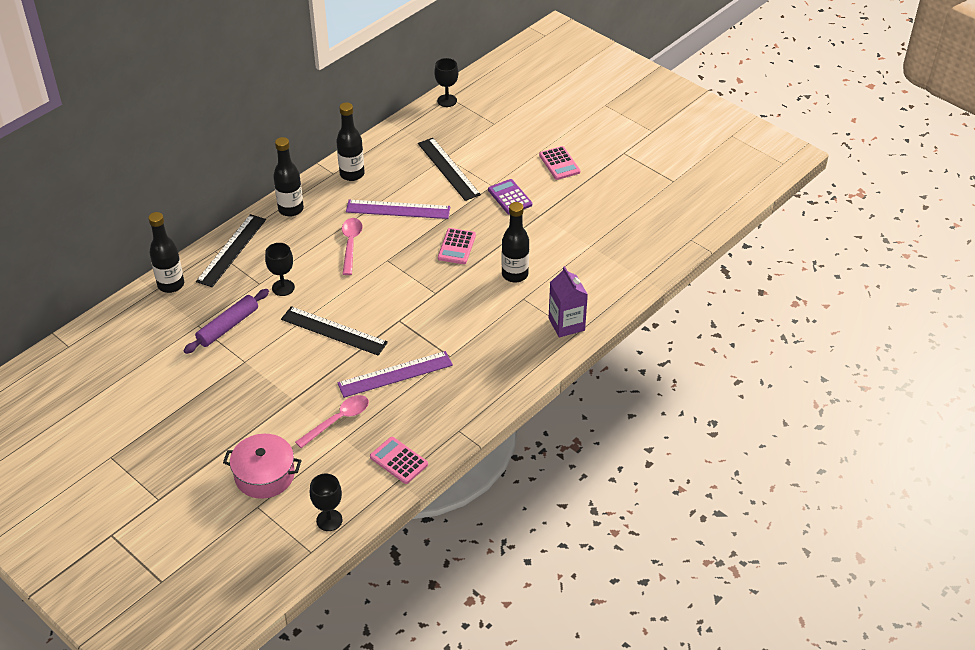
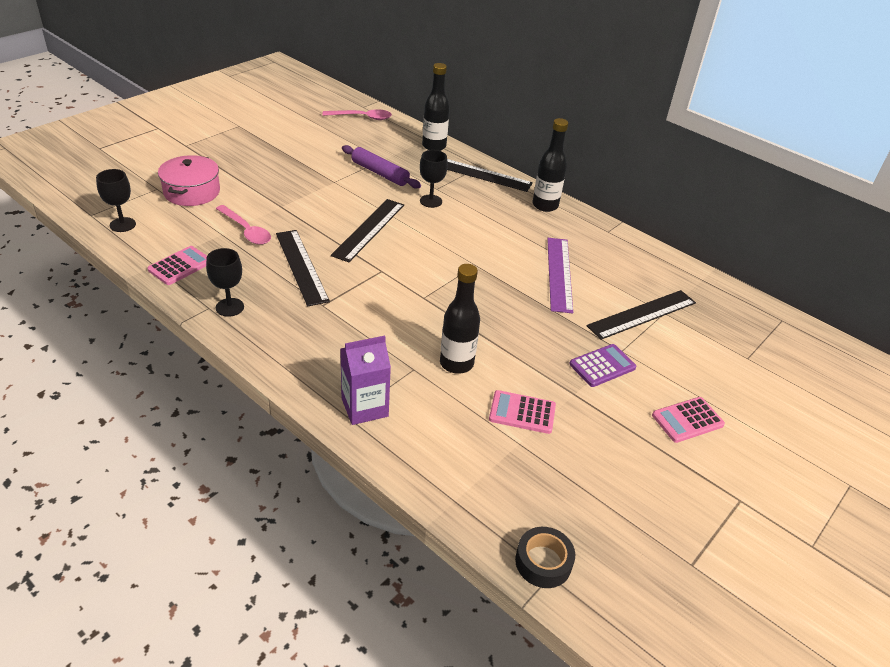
camera: 85 degrees right, 5 degrees down
black bottle [336,102,365,181] -> none
purple ruler [337,351,453,398] -> black ruler [276,230,330,306]
pink spoon [342,218,363,275] -> pink spoon moved to [322,109,392,120]
black goblet [434,58,459,107] -> black goblet moved to [206,248,244,317]
pink calculator [438,228,476,264] -> pink calculator moved to [489,390,556,434]
none -> black tape [515,527,575,588]

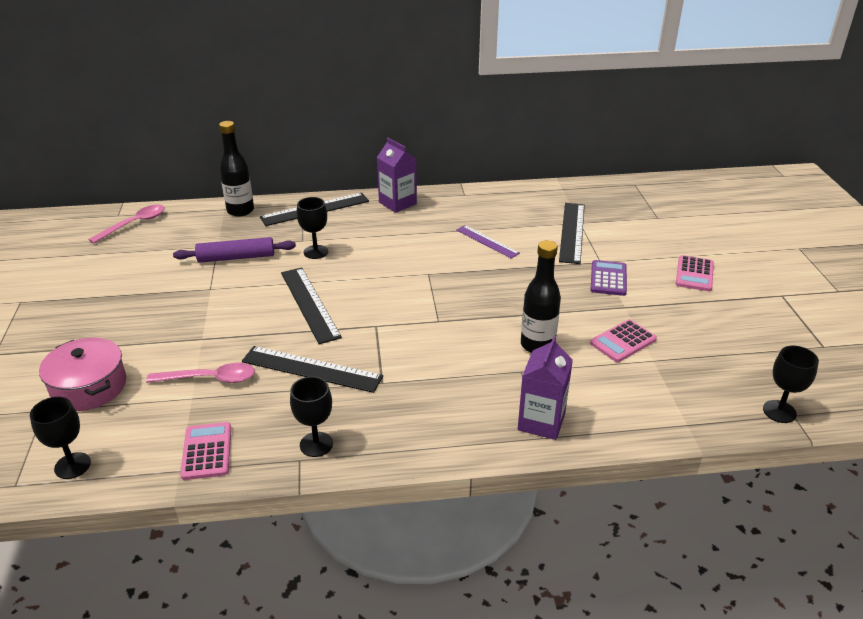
camera: 45 degrees left, 5 degrees down
black tape [515,527,575,588] -> black goblet [763,346,819,423]
black bottle [533,118,568,212] -> purple carton [377,138,417,213]
purple ruler [547,238,573,313] -> purple ruler [456,225,520,258], size x0.64

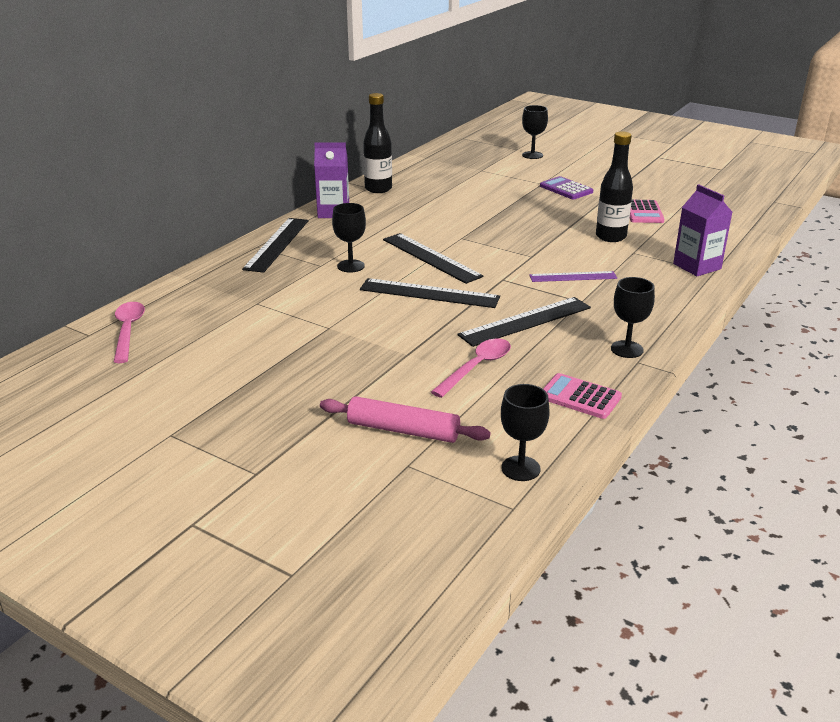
camera: 50 degrees left, 5 degrees down
pink pot [39,338,126,411] -> pink rolling pin [320,396,491,443]
purple rolling pin [173,237,296,263] -> none
black bottle [219,121,254,217] -> black bottle moved to [363,93,392,193]
purple ruler [456,225,520,258] -> purple ruler moved to [529,271,617,282]
black ruler [559,203,584,264] -> black ruler moved to [383,233,484,284]
pink calculator [676,255,714,291] -> none
black goblet [763,346,819,423] -> black goblet moved to [522,105,548,159]

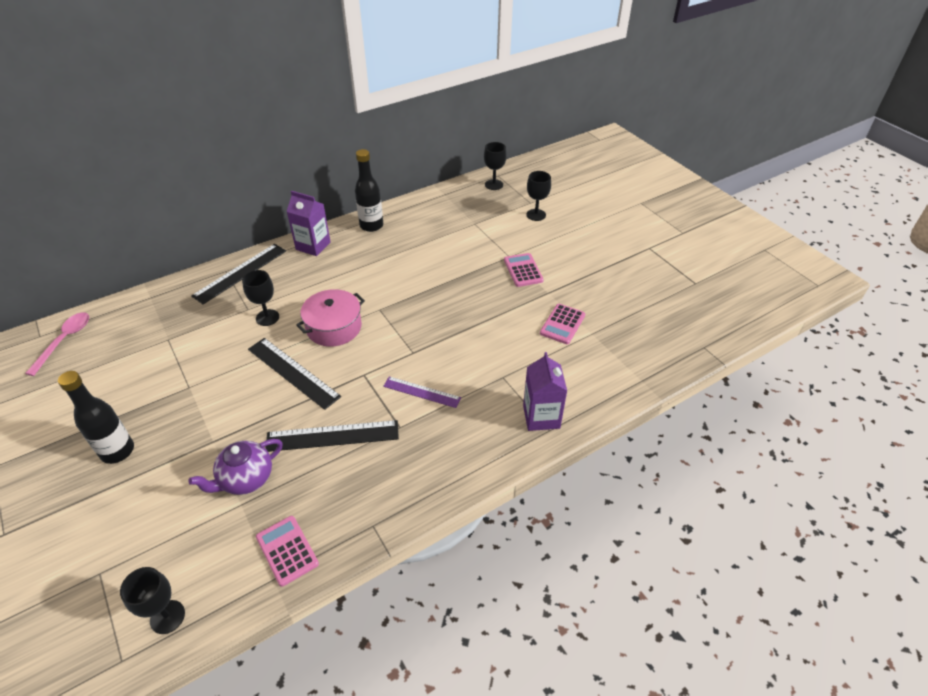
camera: 25 degrees right, 15 degrees up
pink rolling pin [320,396,491,443] -> none
black ruler [383,233,484,284] -> pink pot [296,289,365,347]
pink spoon [431,339,511,398] -> purple teapot [188,439,283,495]
purple calculator [540,176,593,199] -> pink calculator [504,253,544,287]
black bottle [596,132,633,242] -> black bottle moved to [58,371,134,464]
black goblet [611,277,655,358] -> black goblet moved to [484,142,507,190]

